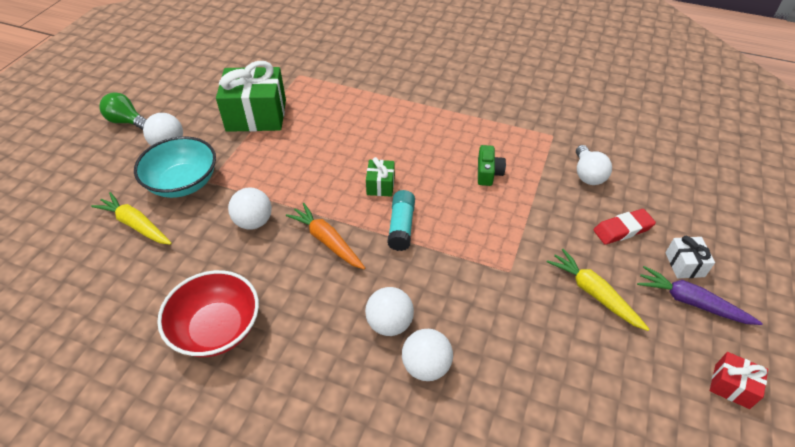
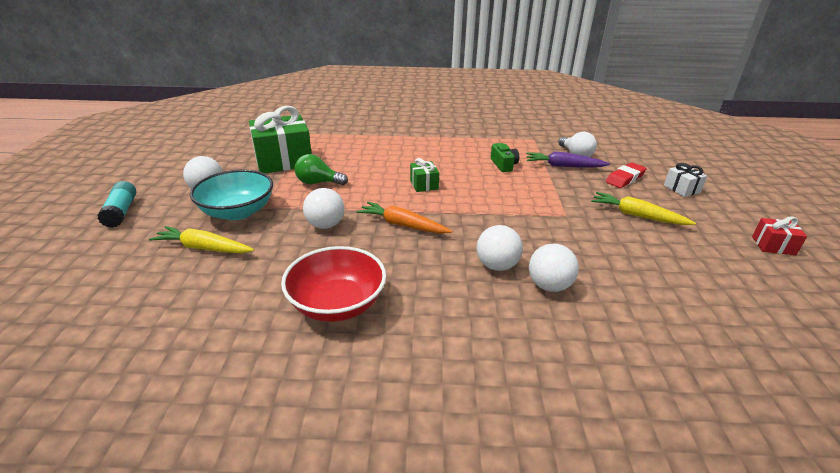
camera: 20 degrees left, 15 degrees down
green light bulb [99,92,147,130] -> green light bulb moved to [295,154,348,185]
turquoise glue stick [387,190,415,251] -> turquoise glue stick moved to [97,181,136,228]
purple carrot [637,266,763,325] -> purple carrot moved to [526,151,610,168]

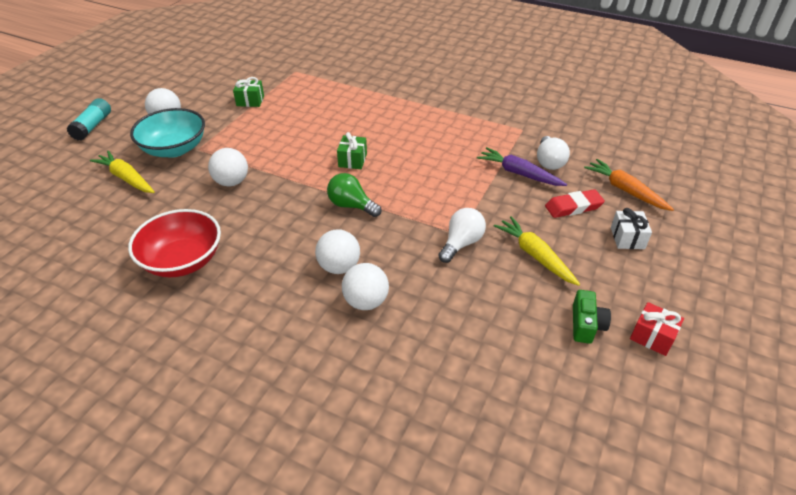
camera: 25 degrees right, 10 degrees up
green gift [249,106,312,173] -> green gift [233,77,264,107], size x0.47
green light bulb [295,154,348,185] -> green light bulb moved to [327,173,382,217]
orange carrot [356,202,452,234] -> orange carrot moved to [584,159,674,211]
green camera [491,143,519,172] -> green camera moved to [573,290,611,344]
none -> white light bulb [438,208,486,263]

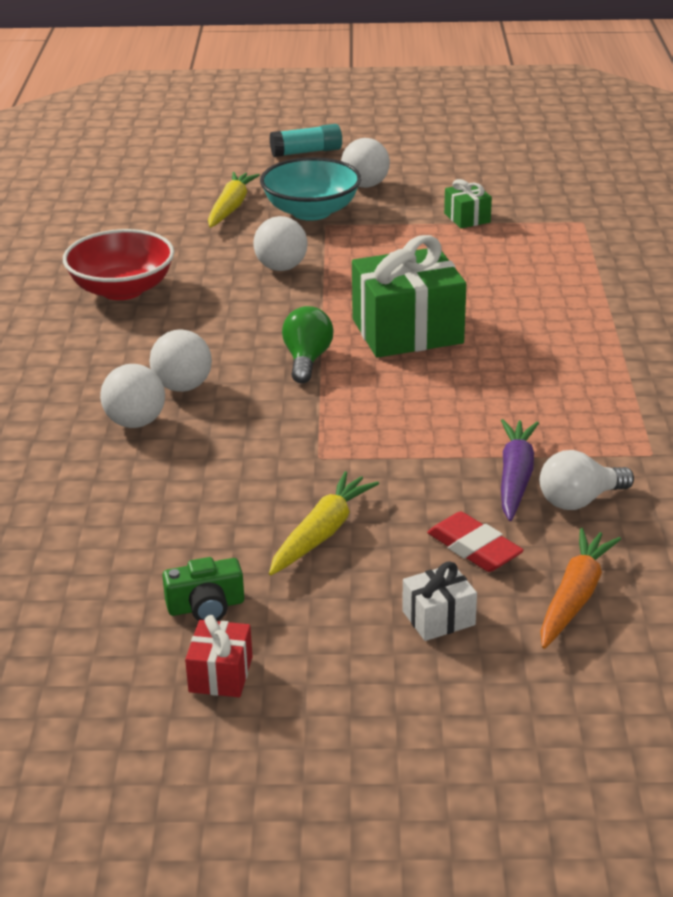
camera: 65 degrees right, 10 degrees down
green gift [337,132,367,169] -> green gift [352,235,466,358], size x2.12
white light bulb [438,208,486,263] -> none

